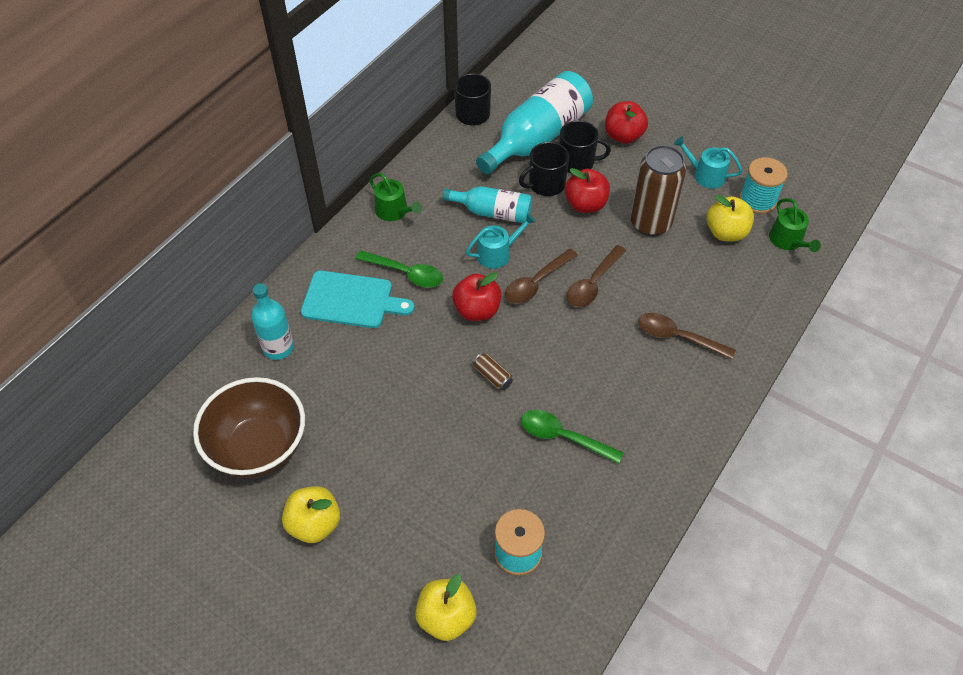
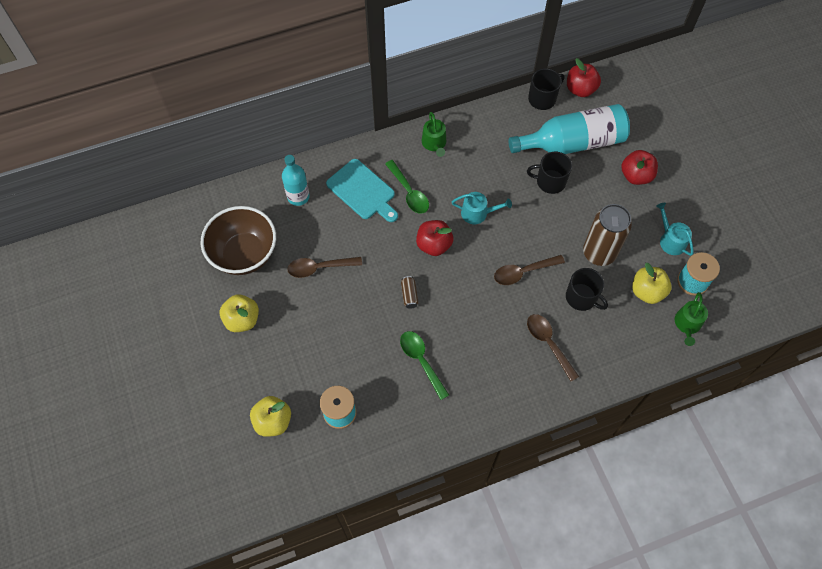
camera: 35 degrees right, 10 degrees up
turquoise bottle [442,186,532,223] -> none
brown spoon [505,249,578,304] -> brown spoon moved to [287,257,362,278]
black mug [559,120,611,173] -> black mug moved to [566,268,608,311]
red apple [565,168,610,213] -> red apple moved to [567,58,601,97]

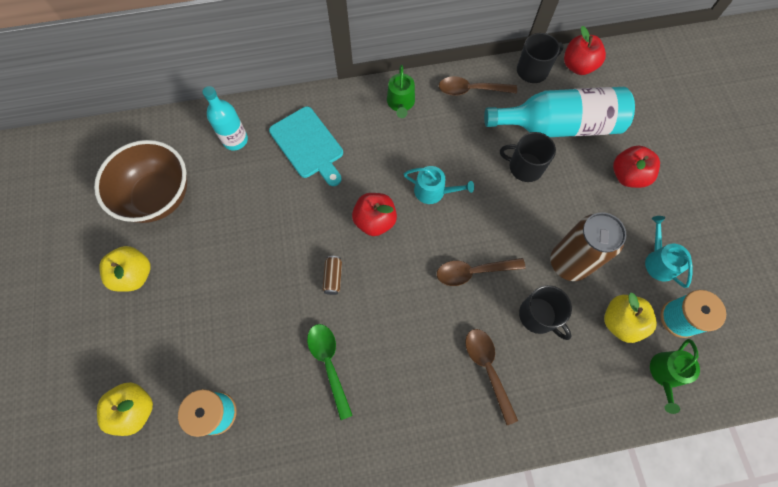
camera: 10 degrees right, 5 degrees up
brown spoon [287,257,362,278] -> brown spoon moved to [439,76,517,96]
green spoon [385,160,429,214] -> none

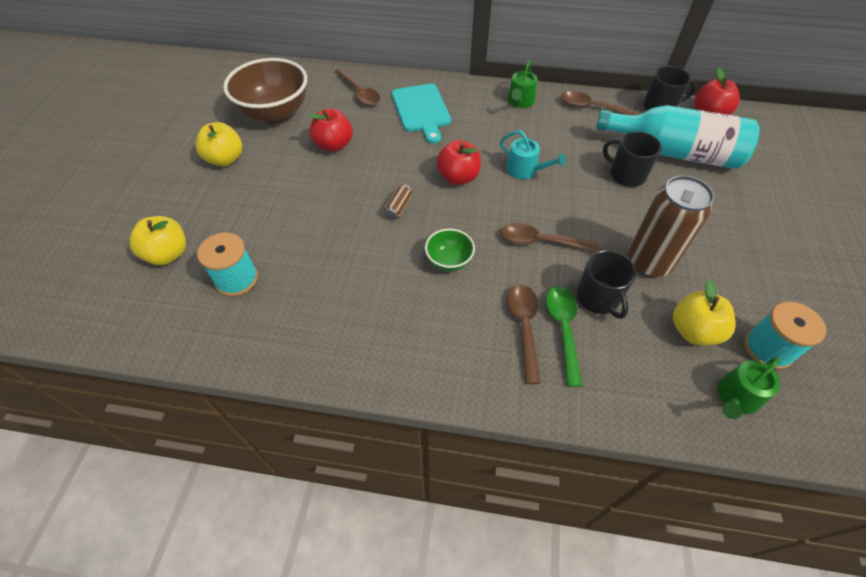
camera: 20 degrees right, 15 degrees down
turquoise bottle [202,86,248,150] -> brown spoon [335,68,380,106]
green spoon [307,324,353,420] -> green spoon moved to [546,286,582,387]
red apple [613,146,660,188] -> red apple moved to [308,109,353,152]
turquoise watering can [645,216,693,288] -> none
none -> green bowl [425,229,475,272]

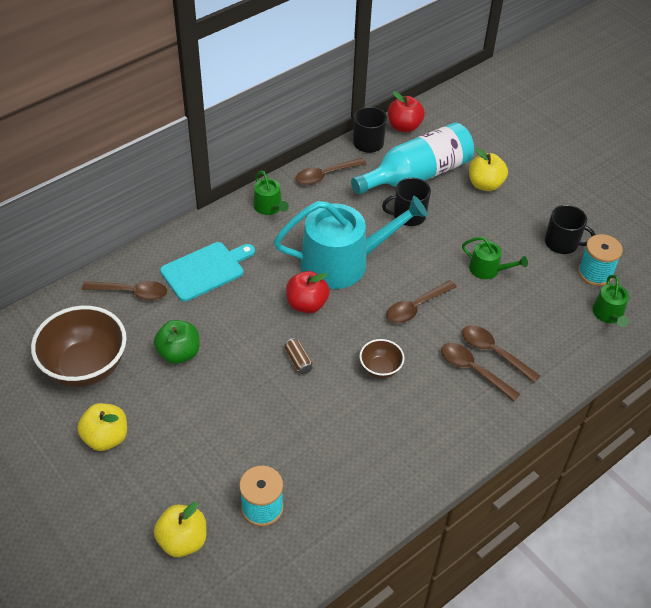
camera: 50 degrees left, 5 degrees down
red apple [308,109,353,152] -> green apple [154,320,200,364]
turquoise cutting board [392,84,451,144] -> turquoise cutting board turned 60 degrees counterclockwise [160,242,255,302]
green bowl [425,229,475,272] -> brown bowl [360,339,404,379]
turquoise watering can [500,130,566,179] -> turquoise watering can [274,196,428,289], size x2.19
green spoon [546,286,582,387] -> brown spoon [462,325,540,383]
black mug [577,250,636,319] -> black mug moved to [545,205,596,254]
brown can [628,175,714,277] -> green watering can [462,237,528,279]
yellow apple [673,279,735,346] -> yellow apple moved to [469,148,508,191]

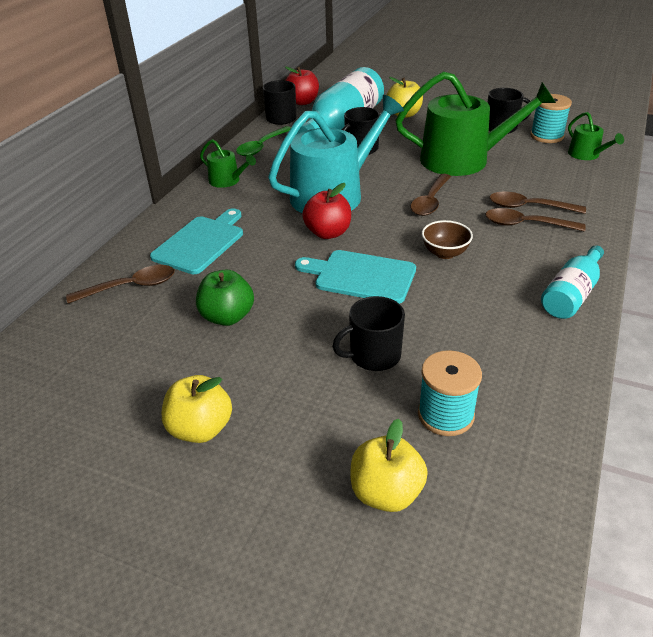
camera: 25 degrees left, 10 degrees down
brown bowl [31,306,127,387] -> none
brown can [284,338,313,374] -> turquoise cutting board [295,250,416,304]
brown spoon [295,158,367,185] -> green spoon [236,126,291,156]
green watering can [462,237,528,279] -> green watering can [396,71,556,176], size x2.19
none -> black mug [332,296,405,371]
none -> turquoise bottle [541,245,604,319]

